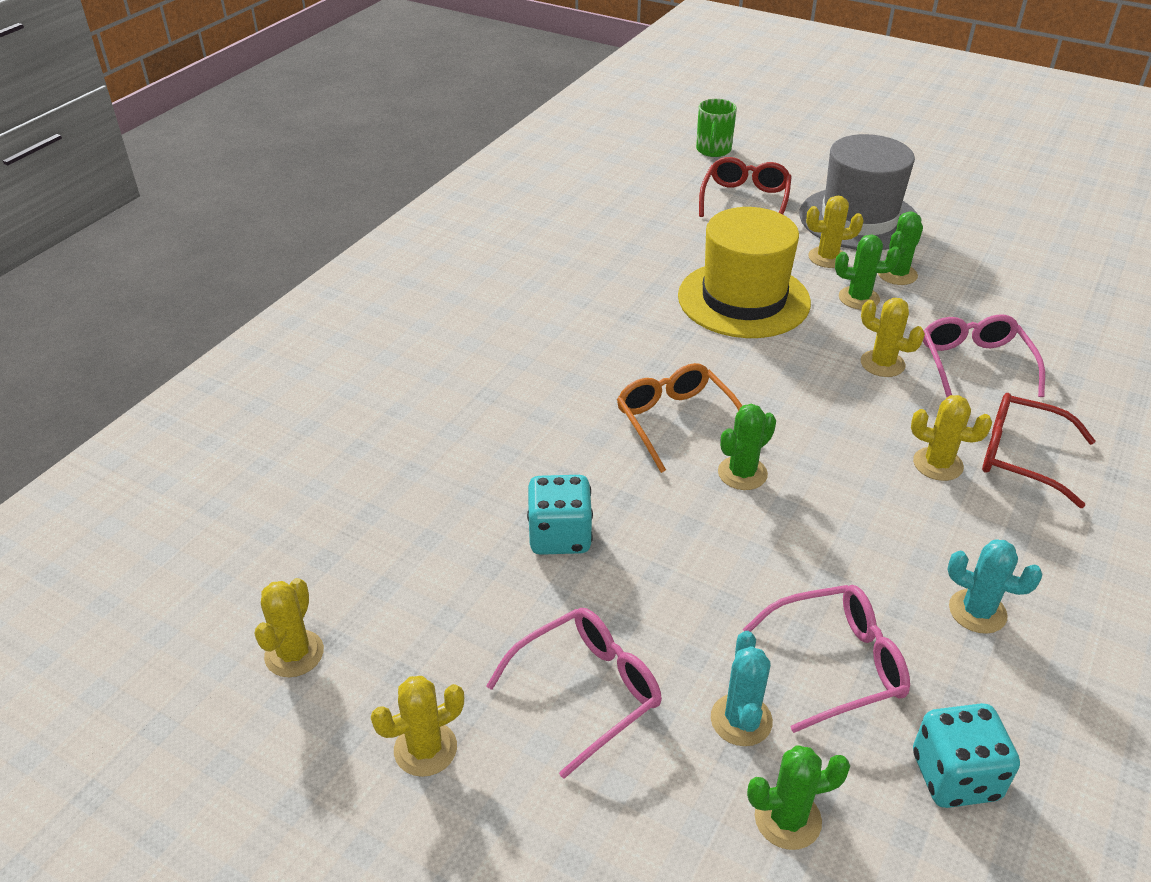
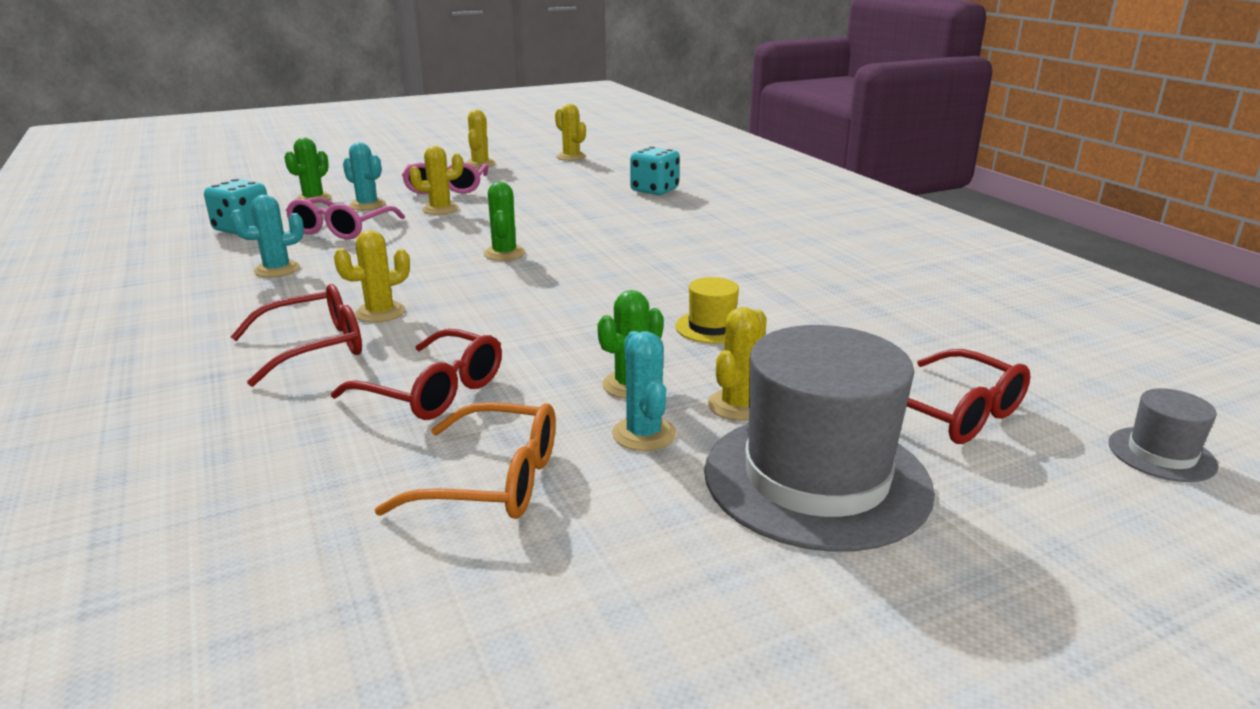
camera: 125 degrees right, 15 degrees down
turquoise dice [527,475,593,555] -> turquoise dice moved to [630,146,680,195]
orange glasses [617,363,742,473] -> orange glasses moved to [374,402,556,519]
yellow hat [678,207,811,338] -> yellow hat [675,277,739,343], size x0.45
green mug [696,99,737,157] -> grey hat [1109,388,1219,482]
yellow cactus [861,298,925,377] -> yellow cactus moved to [409,146,463,215]
green cactus [878,211,923,285] -> turquoise cactus [612,331,676,451]
pink glasses [923,314,1045,397] -> red glasses [331,329,502,420]

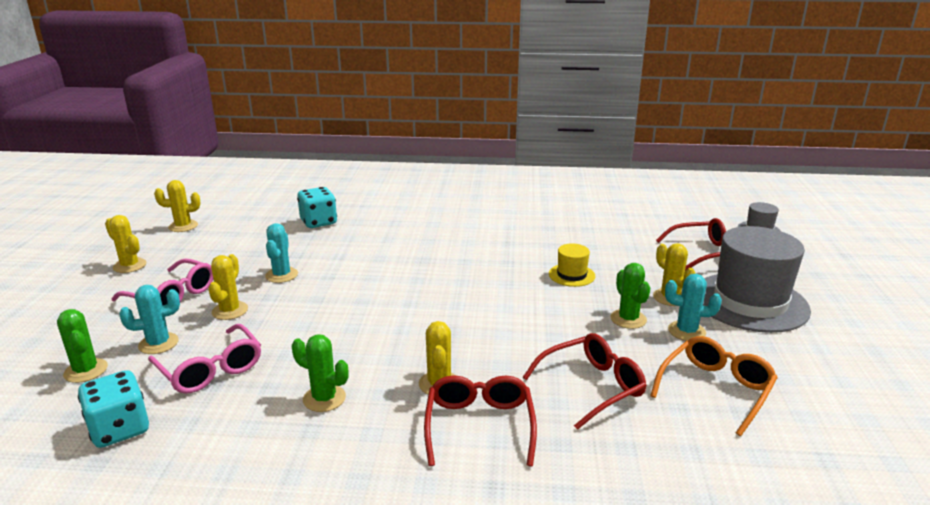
camera: 60 degrees left, 0 degrees up
turquoise cactus [231,195,304,277] -> turquoise cactus moved to [265,223,298,283]
green cactus [483,182,526,261] -> green cactus moved to [292,335,349,412]

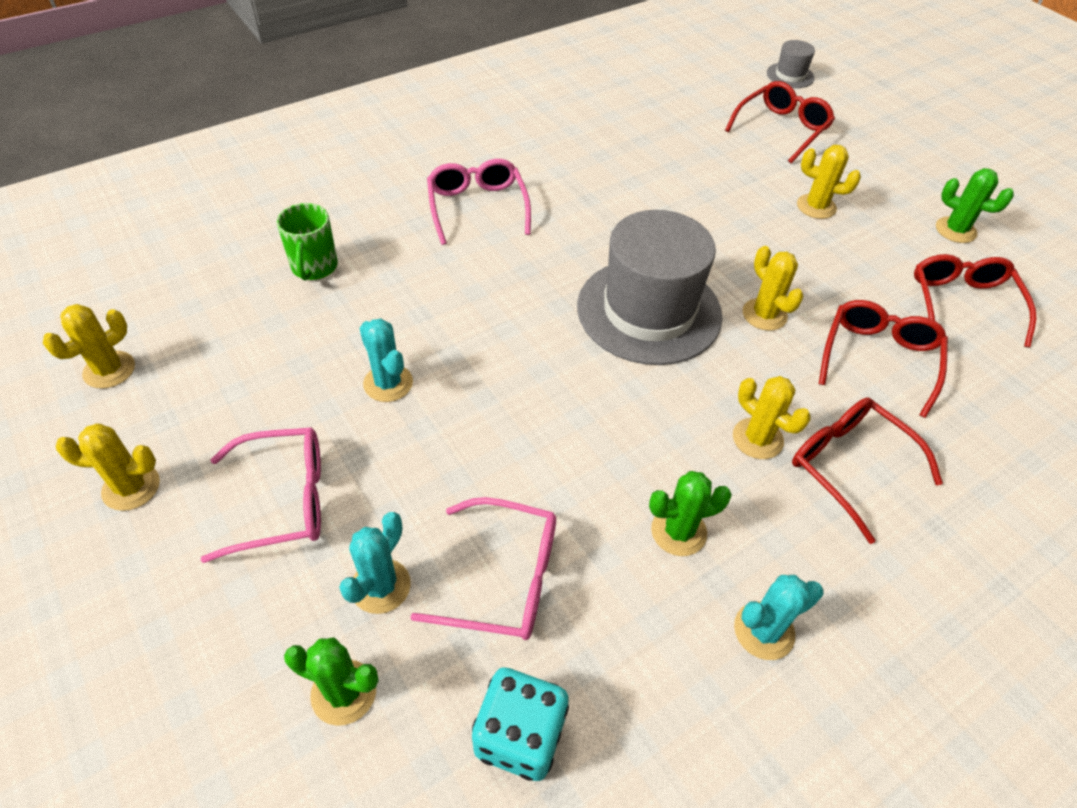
camera: 40 degrees left, 25 degrees up
yellow cactus [208,254,248,320] -> yellow cactus moved to [743,246,804,331]
turquoise dice [297,187,337,228] -> green mug [276,203,338,280]
yellow hat [549,244,595,287] -> none
green cactus [610,263,650,329] -> green cactus moved to [936,168,1014,243]
orange glasses [650,336,778,436] -> red glasses [914,254,1036,348]
turquoise cactus [665,274,722,341] -> turquoise cactus moved to [734,575,823,660]
grey hat [703,226,811,333] -> grey hat moved to [577,210,722,365]
none -> pink glasses [427,159,531,245]

